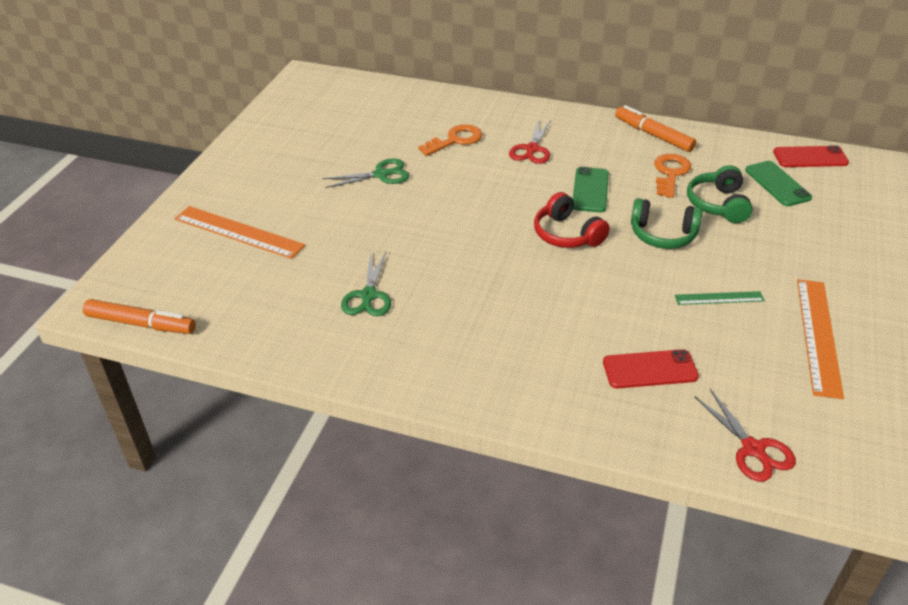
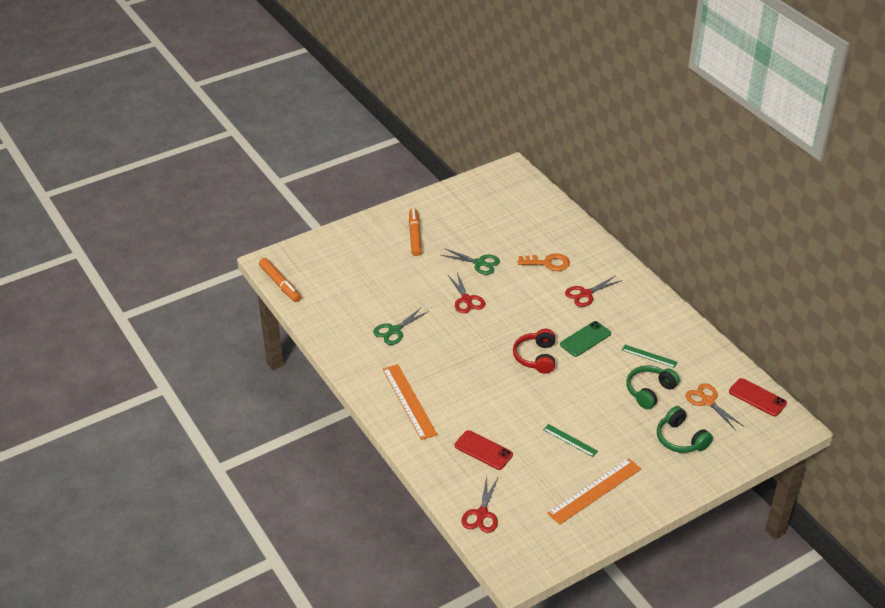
camera: 40 degrees right, 0 degrees up
orange ruler [175,206,305,259] -> orange ruler moved to [383,364,437,440]
orange marker [615,105,696,152] -> orange marker moved to [409,208,422,256]
green headphones [631,198,702,249] -> green headphones moved to [657,406,713,453]
orange key [654,154,691,198] -> green ruler [622,345,677,368]
green phone [745,161,812,206] -> orange scissors [686,383,743,431]
none -> red scissors [447,273,485,313]

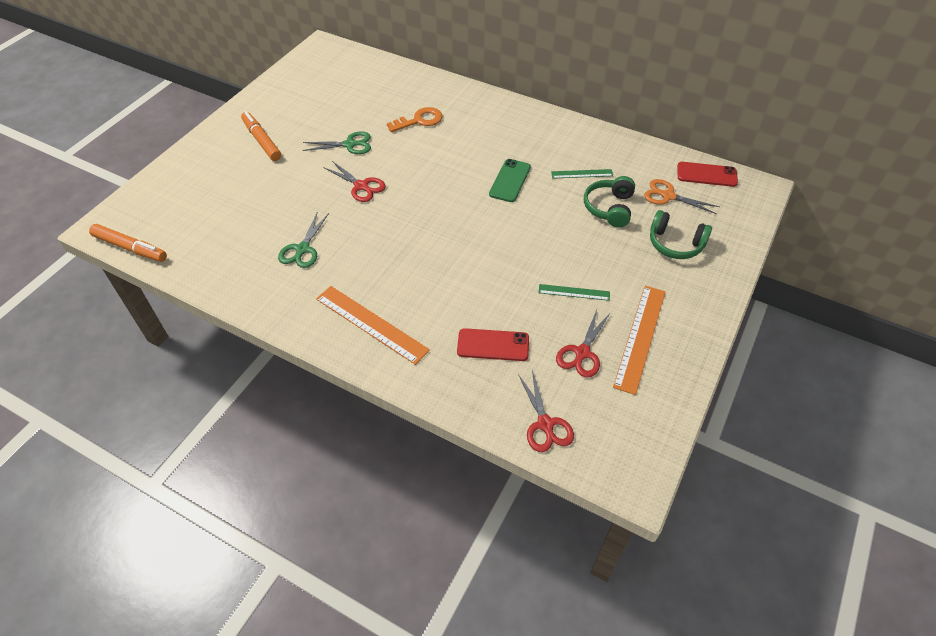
camera: 30 degrees left, 10 degrees up
red headphones [513,329,555,374] -> none
red scissors [565,275,622,307] -> red scissors moved to [556,310,611,378]

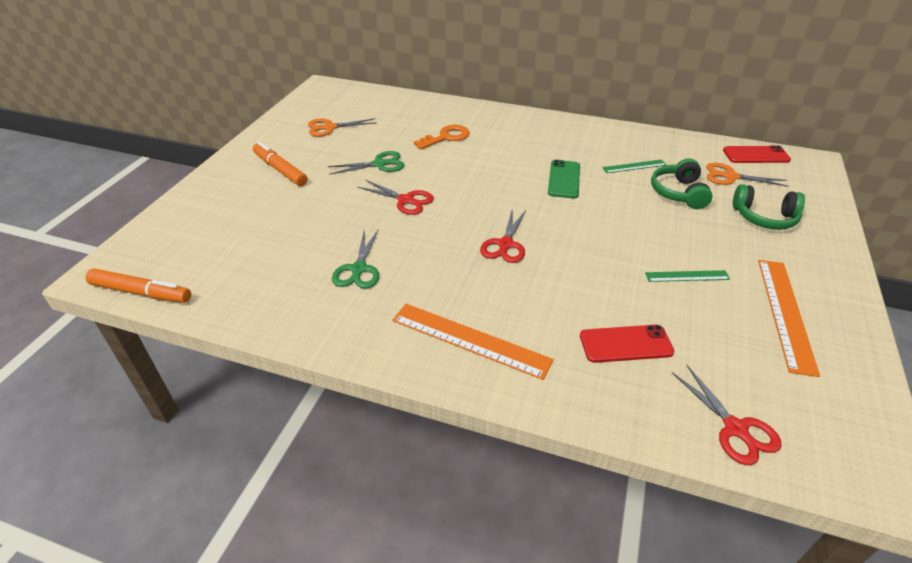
camera: 10 degrees left, 10 degrees down
red scissors [556,310,611,378] -> red scissors moved to [480,210,526,263]
none -> orange scissors [308,118,376,137]

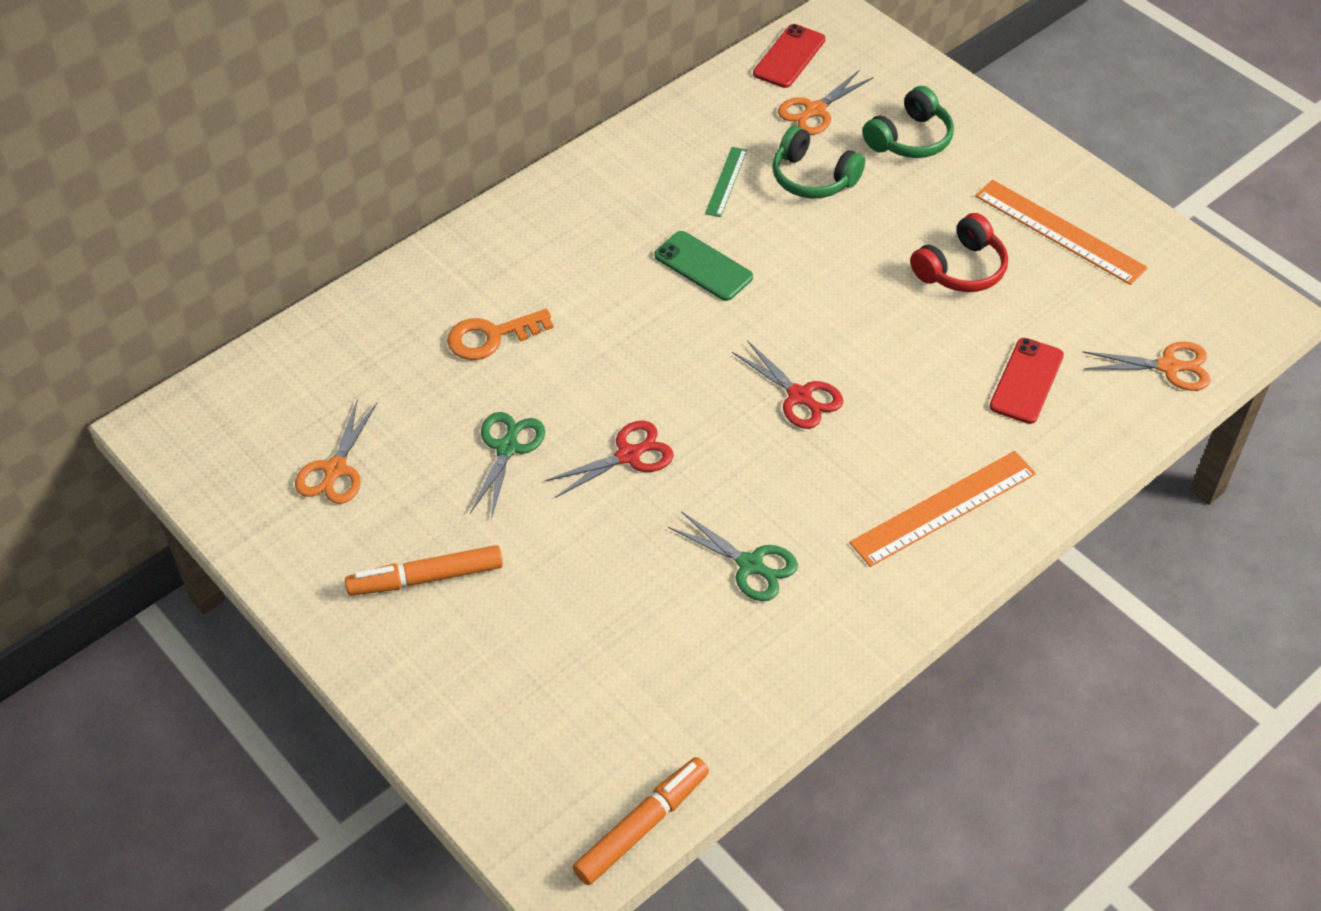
camera: 60 degrees left, 10 degrees up
orange key [414,125,470,150] -> orange key turned 105 degrees counterclockwise [447,309,554,360]
green ruler [645,270,730,282] -> red headphones [910,213,1008,292]
red scissors [672,365,782,465] -> orange scissors [1083,342,1211,391]

